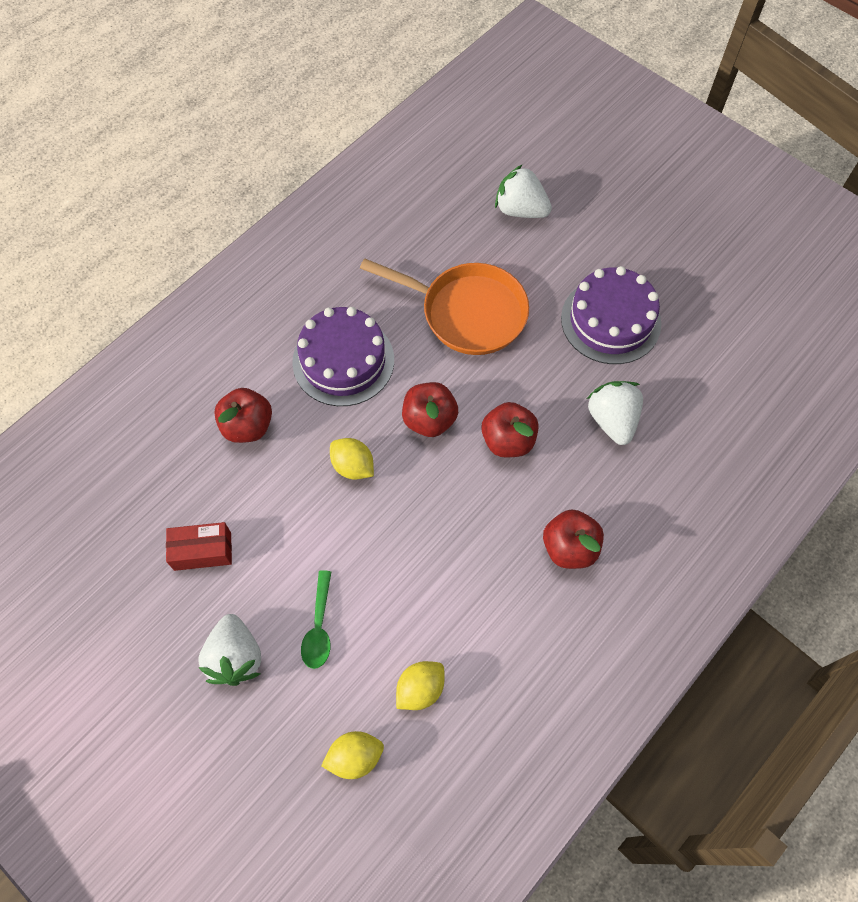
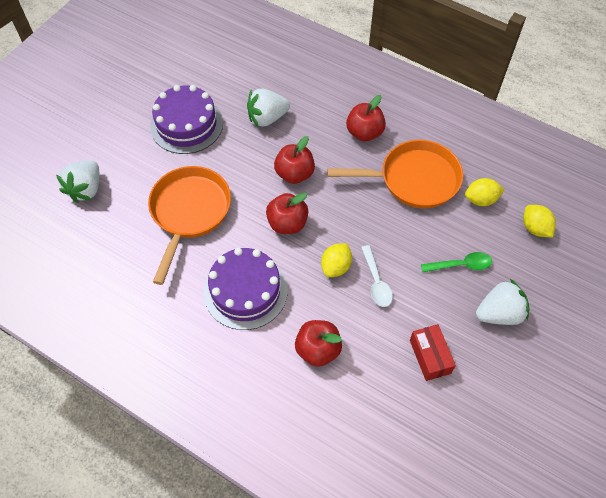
camera: 100 degrees left, 5 degrees down
yellow lemon [396,661,445,710] -> yellow lemon turned 45 degrees counterclockwise [465,178,505,206]
none -> orange pan [327,140,463,209]
none -> white spoon [361,245,393,307]

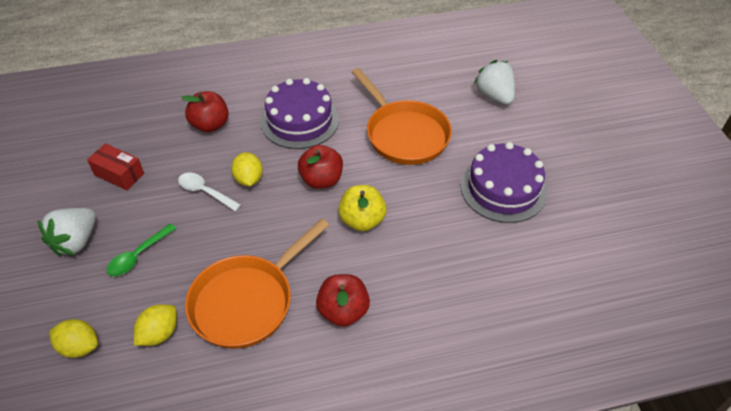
camera: 135 degrees right, 10 degrees down
white strawberry [247,89,290,127] -> none
red apple [274,136,315,184] -> yellow apple [338,185,387,231]

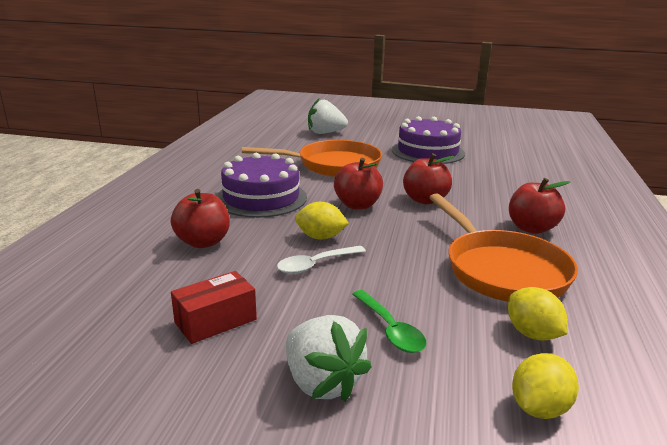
camera: 65 degrees left, 25 degrees down
yellow apple [338,185,387,231] -> red apple [403,153,454,204]

